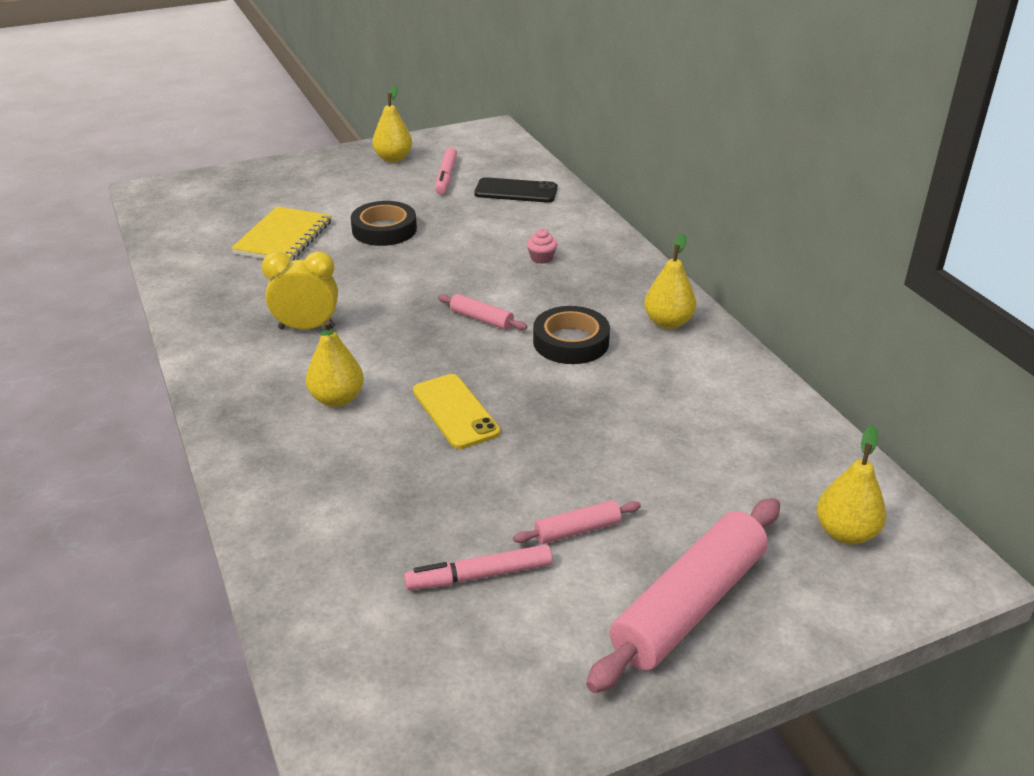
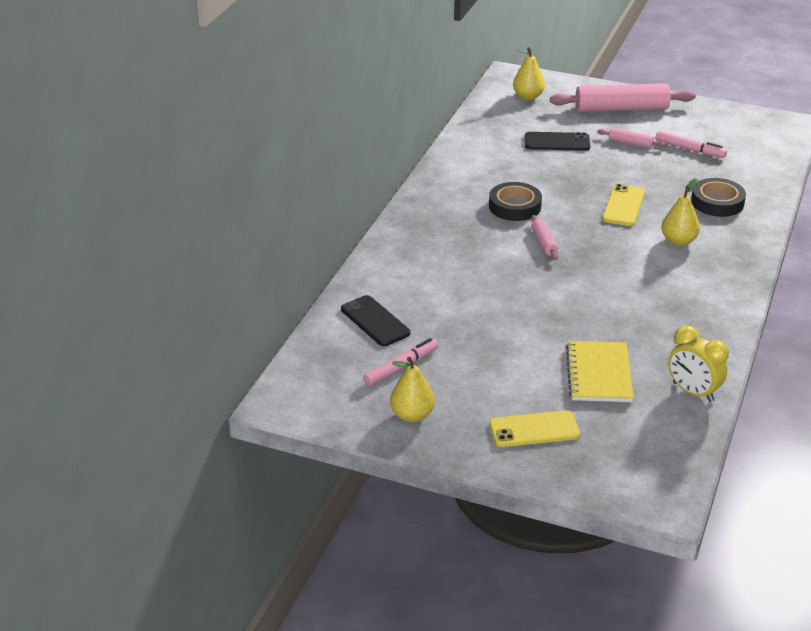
camera: 135 degrees left, 0 degrees up
yellow notebook [231,206,332,262] -> yellow notebook turned 60 degrees counterclockwise [566,341,634,402]
yellow clock [262,251,338,330] -> yellow clock moved to [668,325,729,402]
black tape [351,201,417,246] -> black tape moved to [691,178,746,217]
pink cupcake [527,229,557,264] -> none
yellow pear [644,233,696,329] -> none
none -> yellow phone [489,410,580,447]
none -> black phone [525,132,590,151]

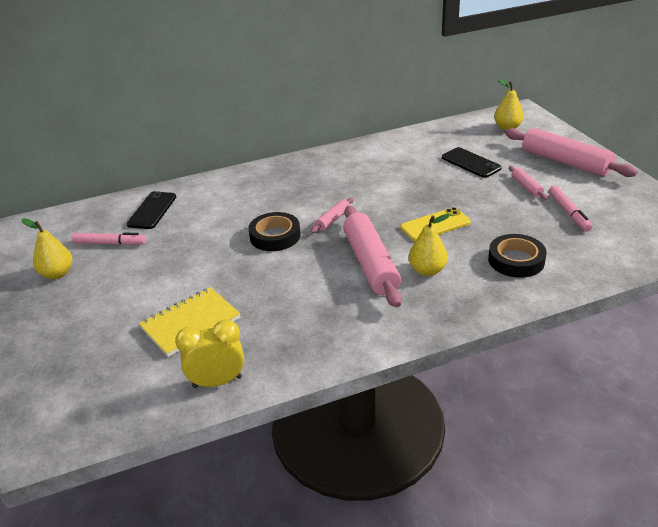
camera: 50 degrees right, 0 degrees up
black tape [489,182,542,221] -> black tape moved to [248,212,300,251]
yellow phone [489,410,580,447] -> none
yellow clock [668,325,729,402] -> yellow clock turned 75 degrees clockwise [175,319,244,388]
none -> pink rolling pin [343,206,402,307]

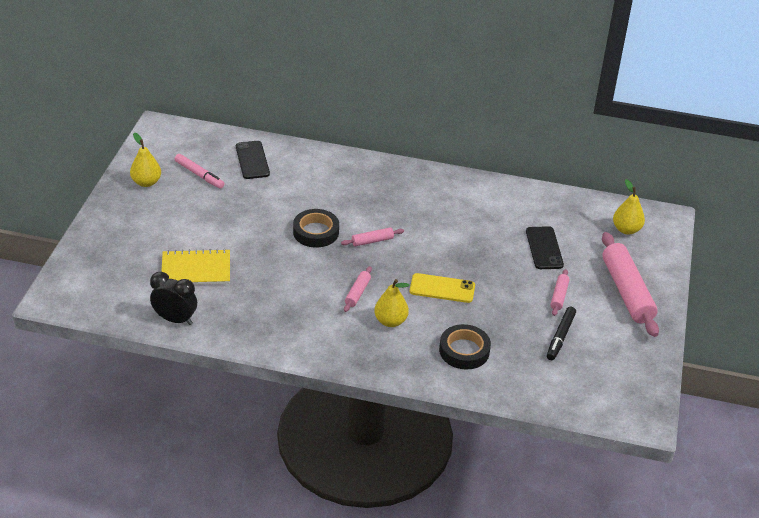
camera: 30 degrees right, 5 degrees up
black phone [126,191,176,229] -> black phone turned 60 degrees counterclockwise [236,141,270,179]
yellow clock [175,319,244,388] -> black clock [150,272,197,325]
pink rolling pin [343,206,402,307] -> pink rolling pin [344,266,372,312], size x0.46
pink marker [549,186,592,231] -> black marker [547,307,576,360]

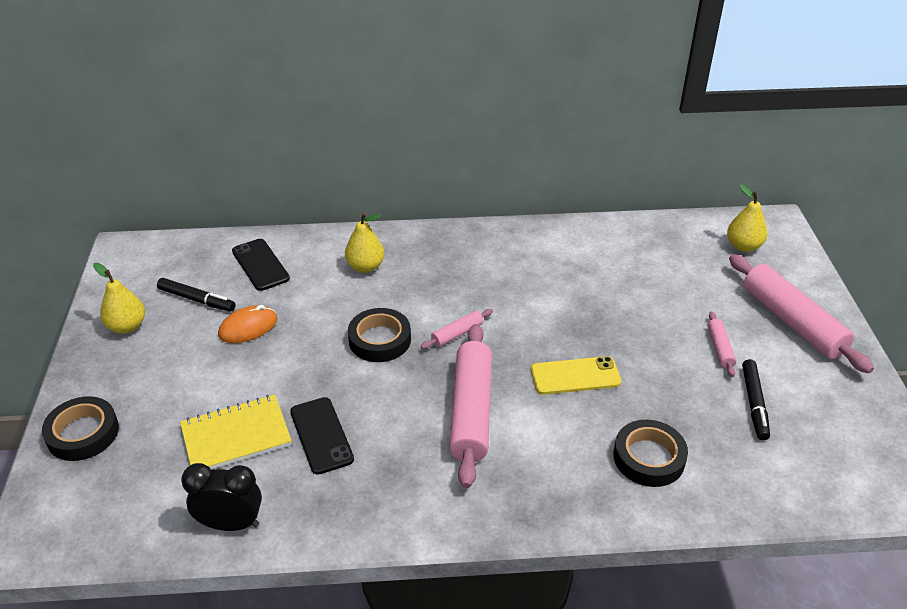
camera: 15 degrees left, 0 degrees up
pink marker [175,154,225,189] -> black marker [157,278,236,312]
pink rolling pin [344,266,372,312] -> pink rolling pin [449,324,492,488], size x2.17
yellow pear [374,279,409,327] -> yellow pear moved to [345,213,384,273]
black phone [526,226,564,269] -> black phone moved to [290,397,354,475]
none -> black tape [42,396,119,461]
none -> orange mouse [218,305,277,343]

